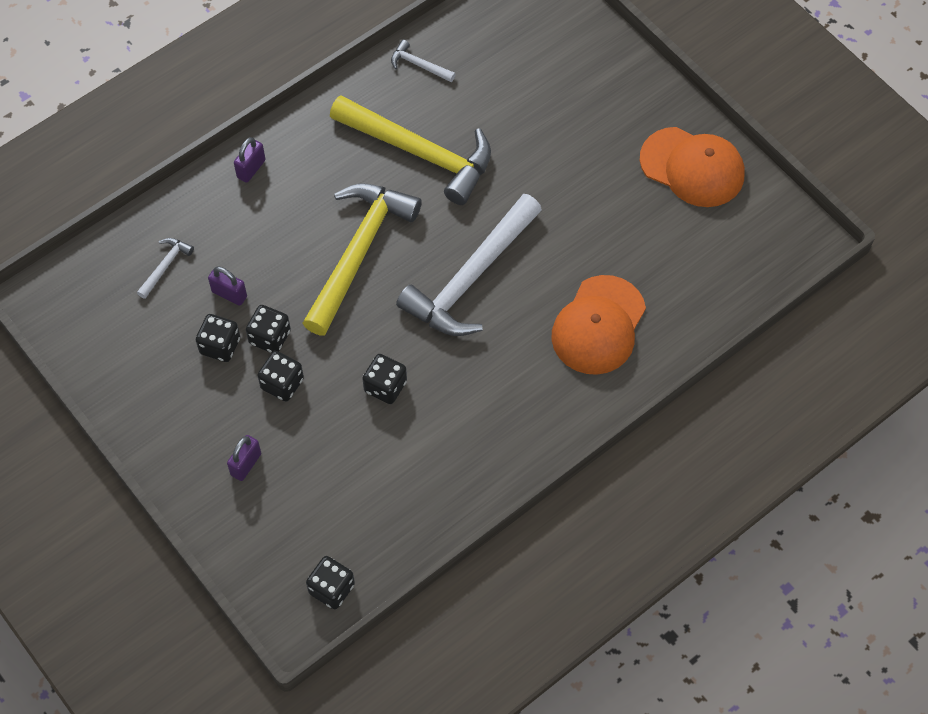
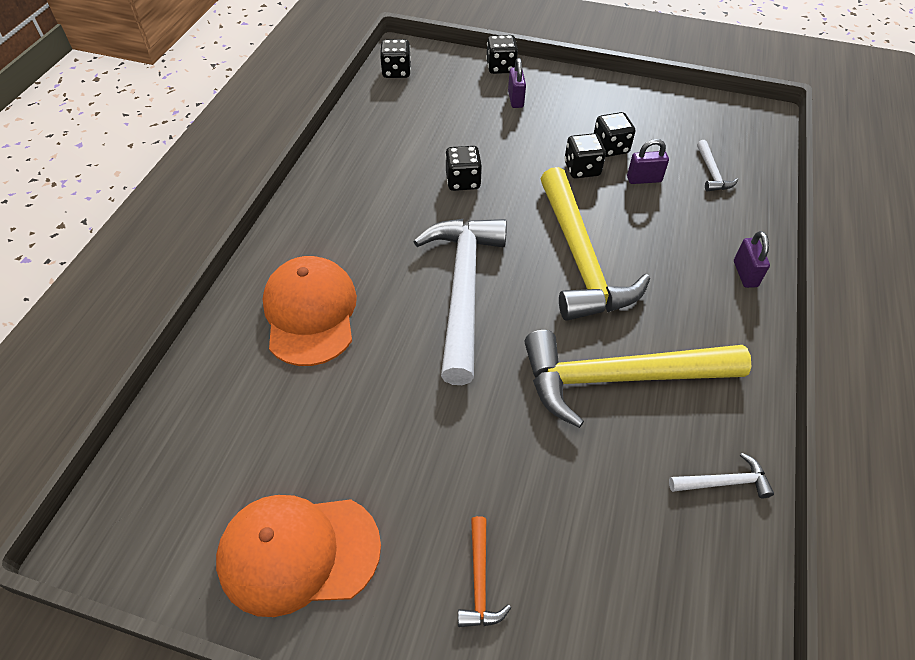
camera: 145 degrees right, 10 degrees down
black dice [257,351,304,402] -> black dice moved to [486,35,518,74]
none -> orange hammer [458,516,511,627]

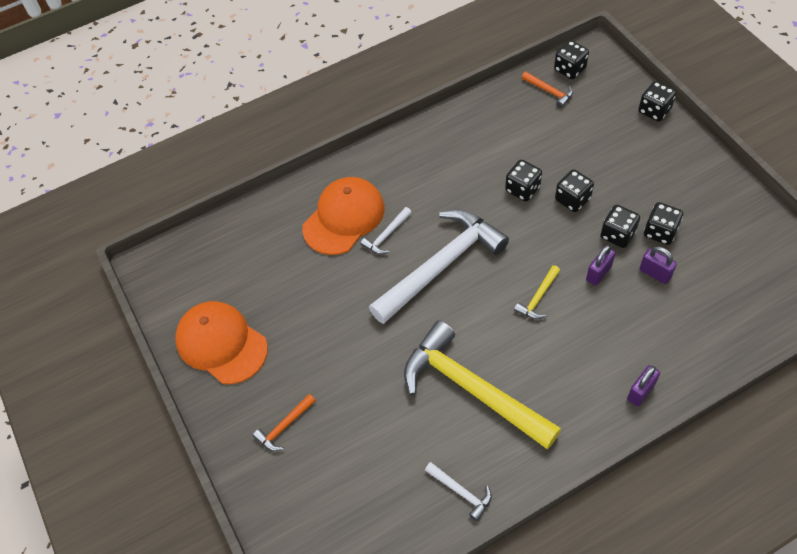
camera: 50 degrees right, 5 degrees up
purple padlock [508,58,526,108] -> purple padlock moved to [586,245,616,286]
yellow hammer [541,167,650,321] -> yellow hammer [514,265,560,319], size x0.41
white hammer [697,140,738,191] -> white hammer moved to [360,207,412,254]
none -> orange hammer [522,72,573,108]
none -> black dice [555,169,594,212]

